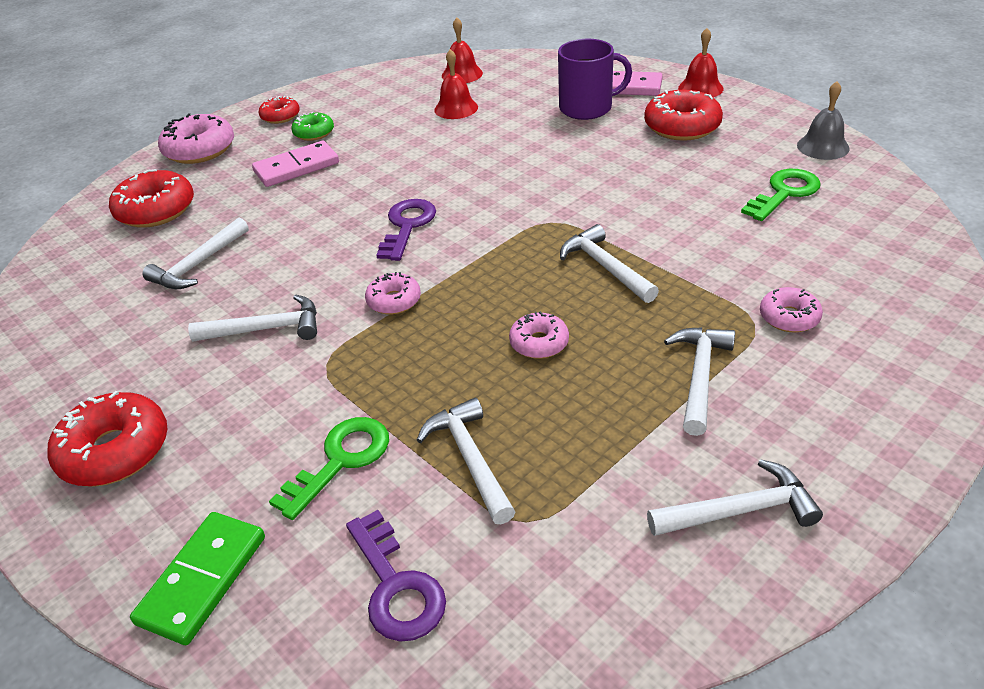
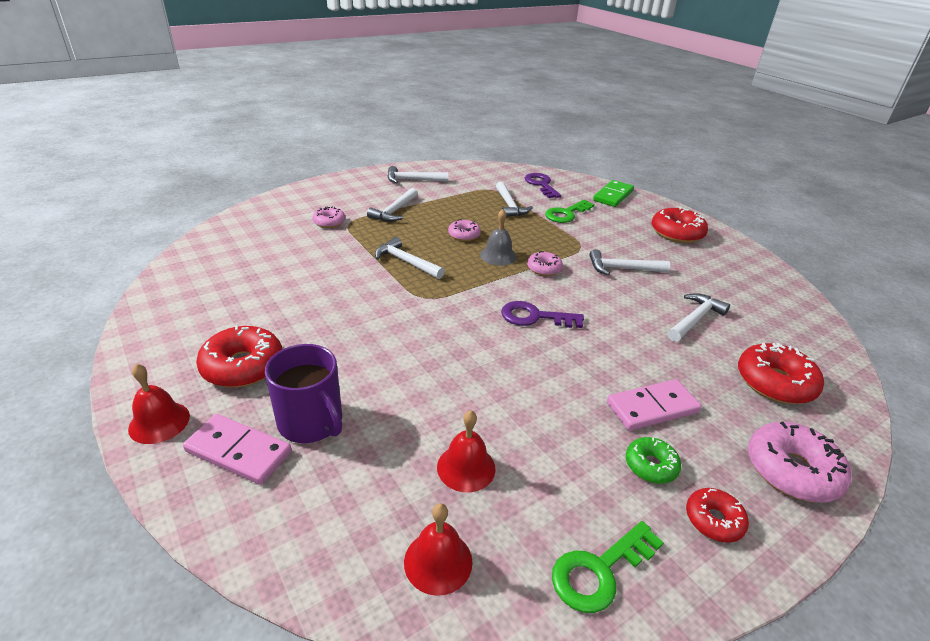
camera: 175 degrees left, 5 degrees down
purple key [376,199,436,261] -> purple key turned 75 degrees clockwise [501,301,584,328]
purple mug [558,39,632,120] -> purple mug turned 135 degrees counterclockwise [265,344,342,443]
white hammer [560,224,659,303] -> white hammer turned 150 degrees clockwise [375,237,445,279]
green key [741,169,821,221] -> green key moved to [552,521,664,613]
grey bell [797,81,850,160] -> grey bell moved to [480,209,517,266]

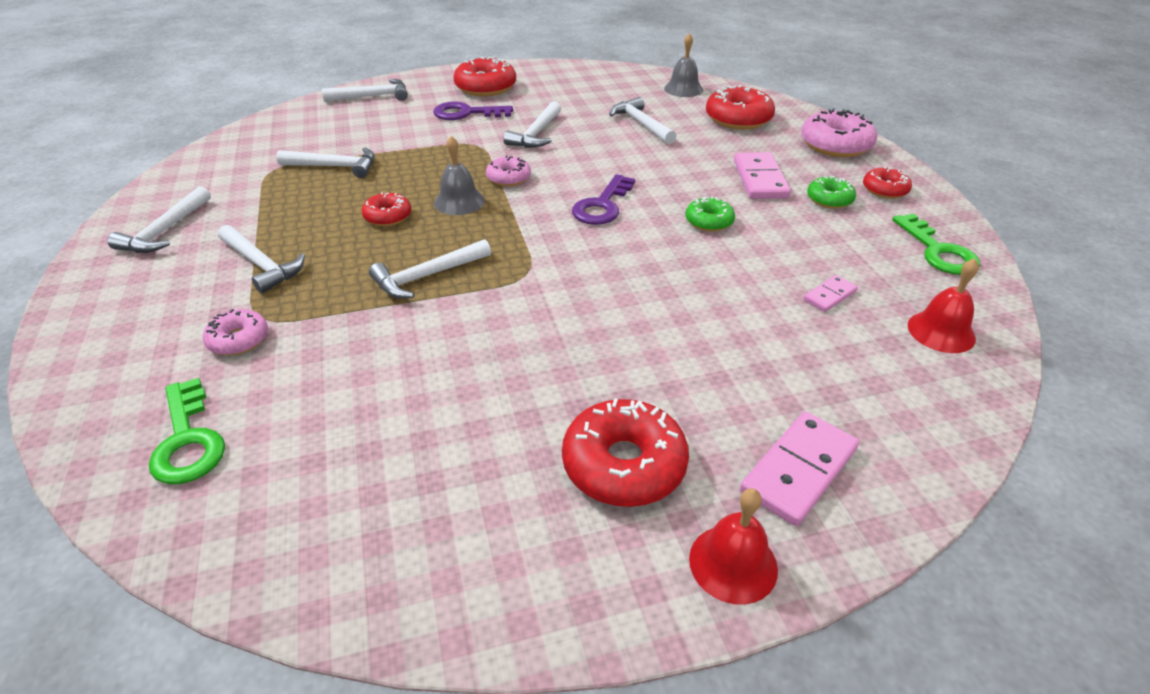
camera: 70 degrees left, 5 degrees up
purple mug [265,344,342,443] -> none
red bell [437,410,495,492] -> pink domino [803,275,858,312]
pink donut [448,219,481,241] -> red donut [362,192,411,226]
purple key [525,173,561,198] -> purple key moved to [433,101,513,120]
green key [545,200,594,223] -> green key moved to [149,378,225,484]
green domino [593,180,634,207] -> white hammer [322,79,408,102]
none -> grey bell [664,33,703,97]
none -> green donut [685,196,735,232]

